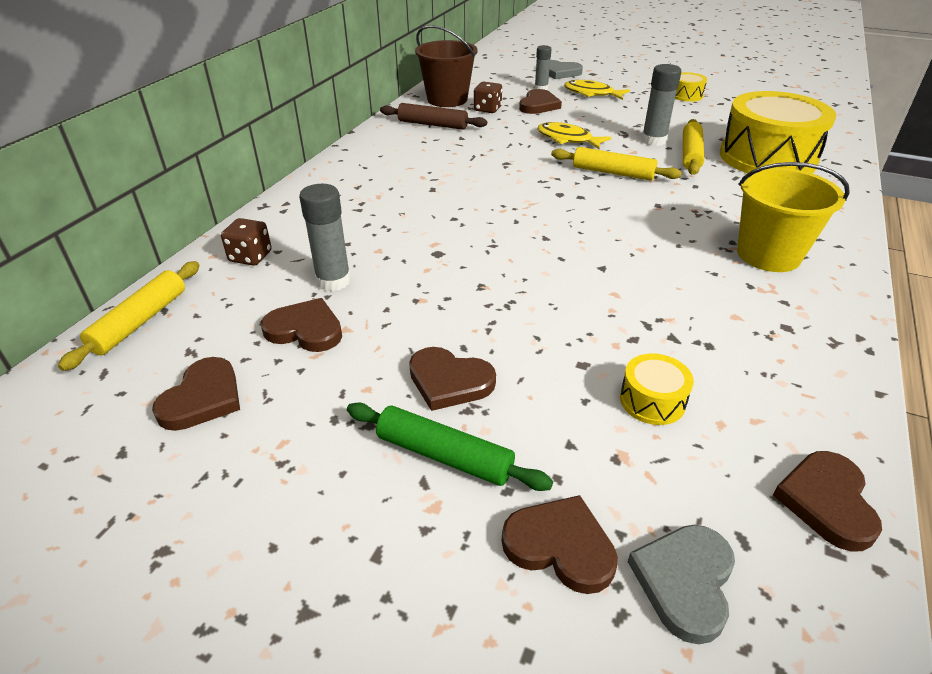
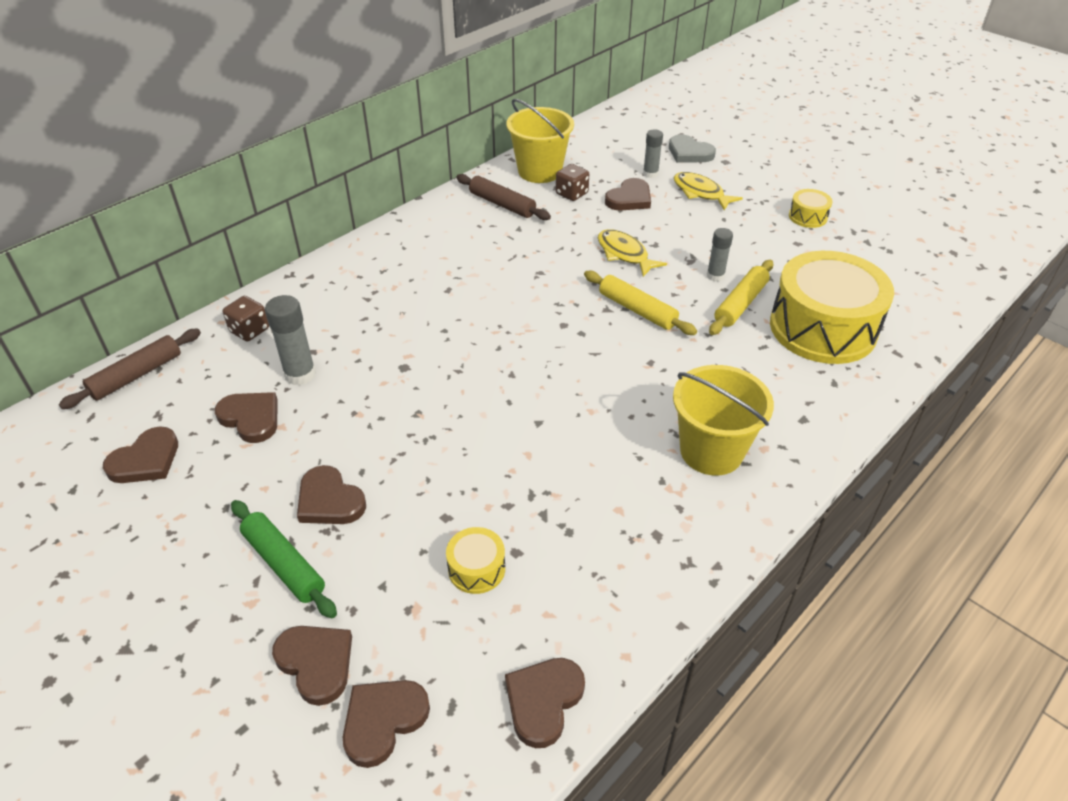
camera: 20 degrees right, 5 degrees up
yellow rolling pin [58,261,199,371] -> brown rolling pin [59,329,201,409]
brown bucket [415,25,478,107] -> yellow bucket [506,99,574,183]
grey heart [628,525,735,644] -> brown heart [343,680,430,768]
grey glue stick [641,64,682,146] -> grey glue stick [707,228,733,281], size x0.65

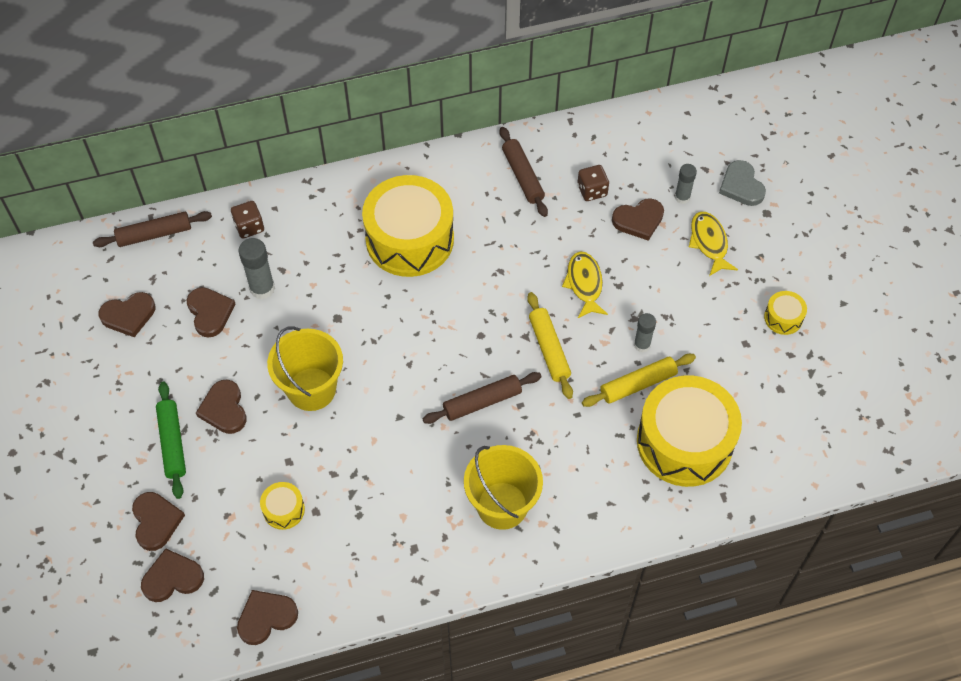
camera: 30 degrees right, 15 degrees up
yellow bucket [506,99,574,183] -> yellow bucket moved to [267,327,343,411]
none -> yellow drum [362,175,454,277]
none -> brown rolling pin [423,372,542,424]

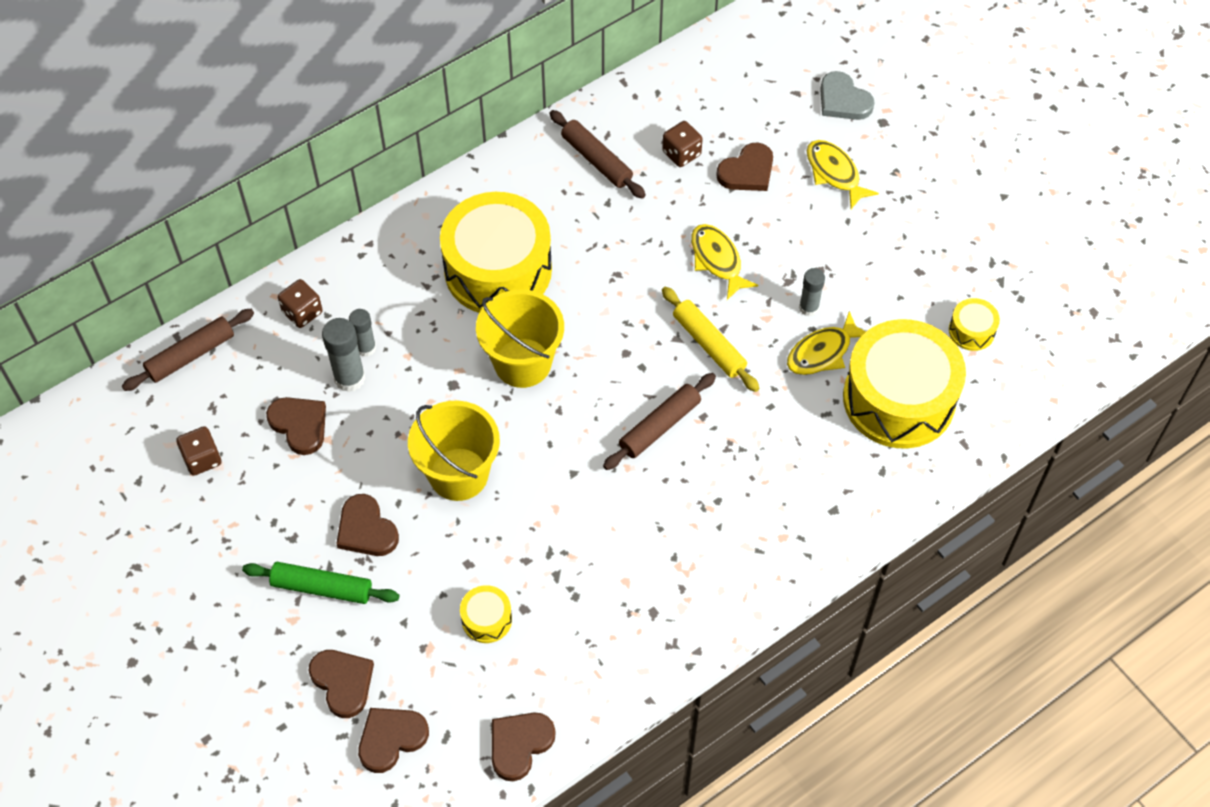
camera: 20 degrees left, 0 degrees up
brown heart [99,292,155,337] -> brown dice [176,426,221,476]
green rolling pin [156,382,186,499] -> green rolling pin turned 45 degrees counterclockwise [242,562,399,604]
yellow bucket [464,445,543,530] -> yellow bucket moved to [476,289,564,388]
yellow rolling pin [582,354,696,407] -> yellow fish [787,311,866,375]
grey glue stick [674,164,697,204] -> grey glue stick moved to [349,309,376,357]
yellow drum [764,291,807,335] -> yellow drum moved to [949,298,1000,351]

